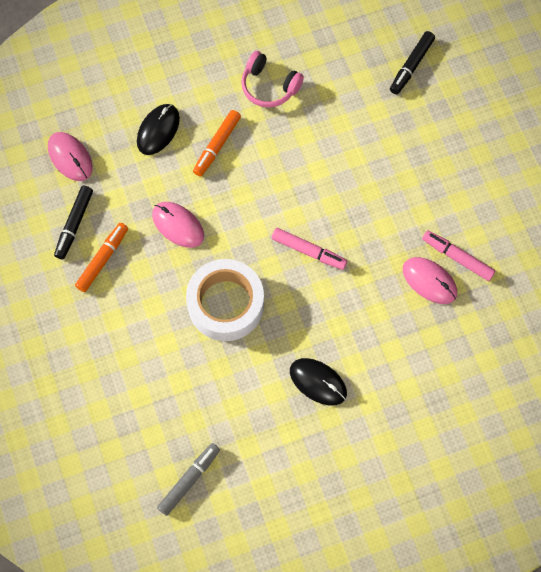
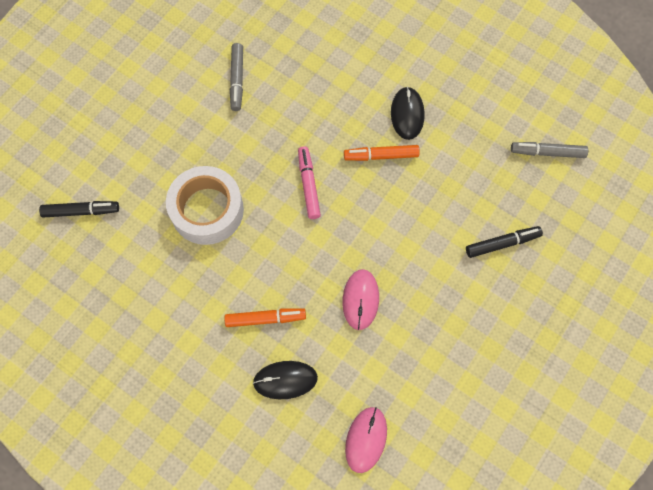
camera: 125 degrees left, 0 degrees up
black marker [54,186,93,259] -> black marker moved to [466,226,543,258]
orange marker [75,223,128,292] -> orange marker moved to [344,145,420,161]
white tape [186,259,264,341] -> white tape moved to [166,166,244,245]
pink headphones [241,51,304,108] -> none
pink mouse [403,257,457,304] -> none
pink marker [422,230,496,281] -> grey marker [230,43,243,111]

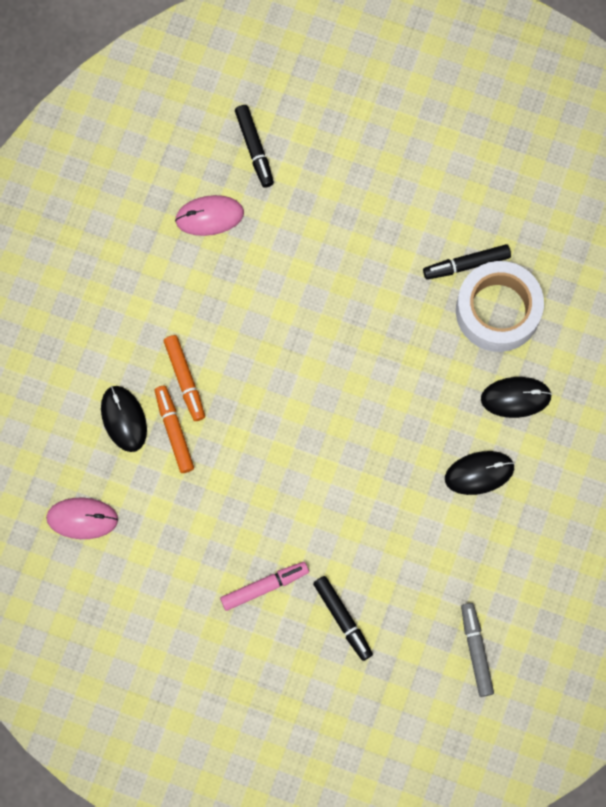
camera: 75 degrees right, 5 degrees up
white tape [166,166,244,245] -> white tape moved to [456,261,544,352]
grey marker [230,43,243,111] -> black marker [423,244,511,280]
pink marker [298,146,321,219] -> pink marker moved to [220,562,309,611]
pink mouse [343,269,379,330] -> pink mouse moved to [175,195,244,236]
orange marker [344,145,420,161] -> orange marker moved to [155,386,194,473]
none -> black mouse [481,377,552,418]

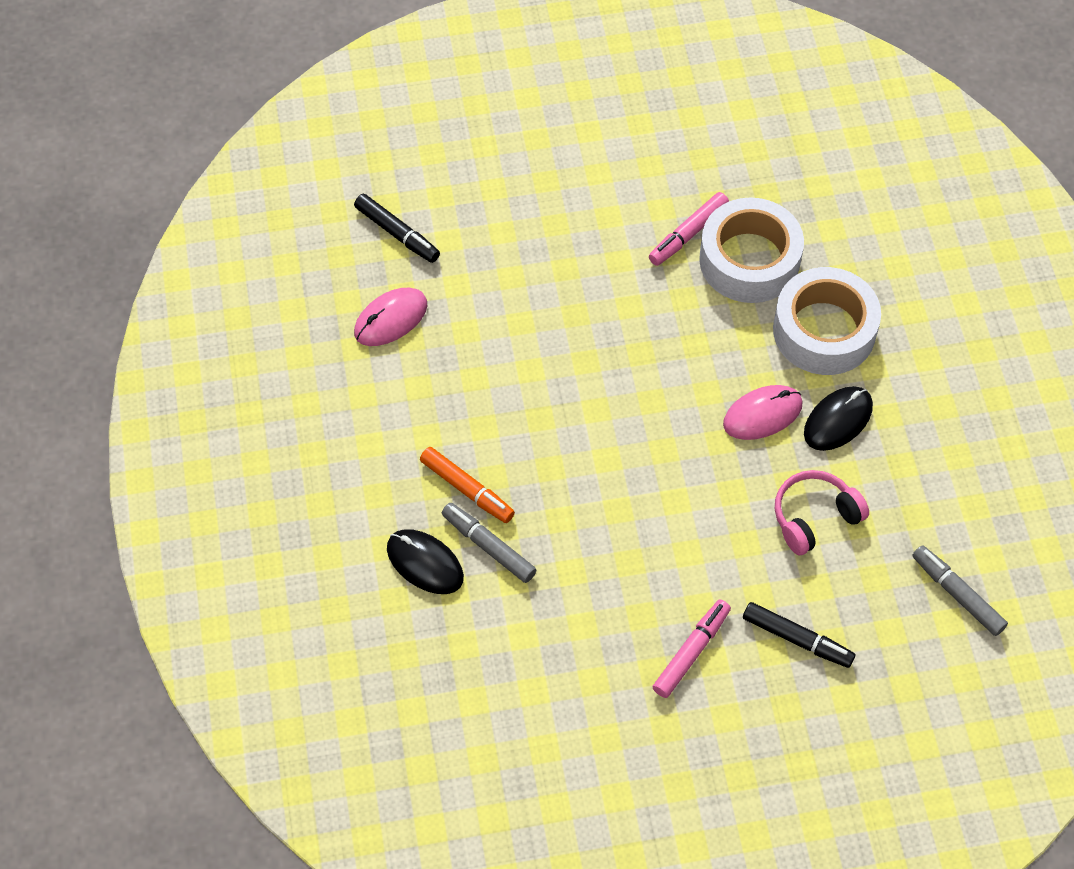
camera: 30 degrees left, 15 degrees down
pink mouse [46,498,118,539] -> pink mouse moved to [723,385,803,440]
orange marker [155,386,194,473] -> grey marker [442,503,536,583]
black marker [423,244,511,280] -> pink marker [649,192,729,266]
black mouse [481,377,552,418] -> white tape [773,267,881,375]
none -> pink headphones [775,470,869,555]

